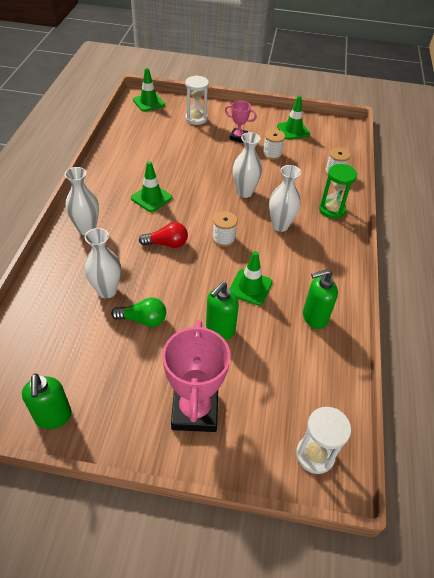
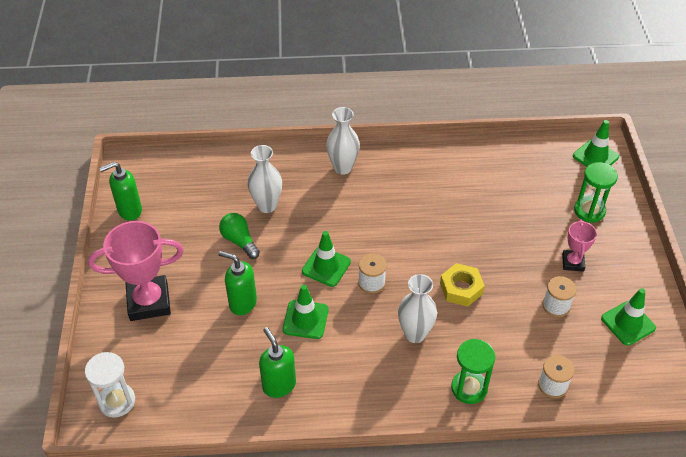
camera: 80 degrees right, 0 degrees up
green light bulb [111,298,166,327] -> green light bulb turned 150 degrees clockwise [219,213,260,259]
green traffic cone [131,161,172,212] -> green traffic cone moved to [302,231,351,287]
red light bulb [139,222,188,248] -> none
white hourglass [185,75,209,125] -> green hourglass [574,162,618,223]
white vase [233,132,262,198] -> yellow nut [440,263,485,306]

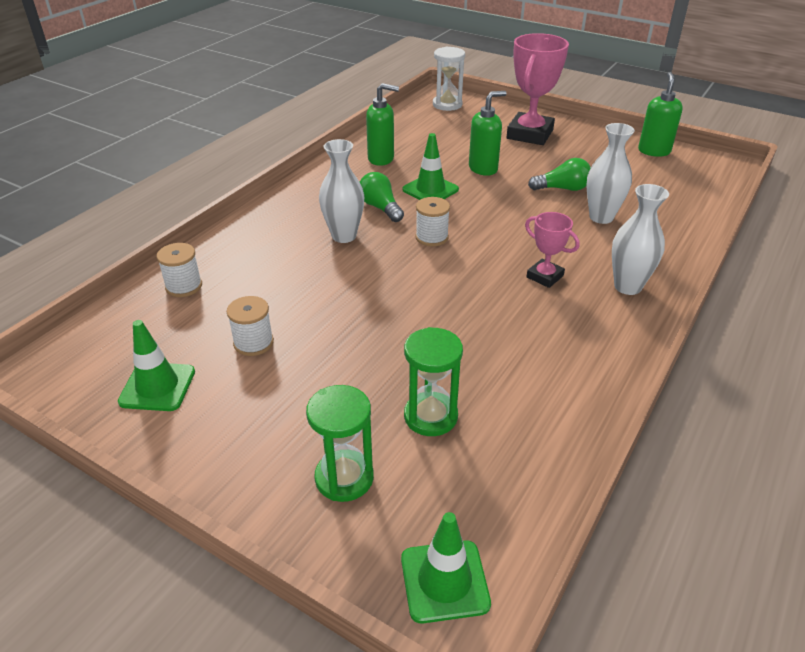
camera: 125 degrees right, 10 degrees down
green traffic cone [302,231,351,287] -> none
yellow nut [440,263,485,306] -> none
green hourglass [451,339,495,404] -> green hourglass moved to [404,327,463,436]
pink trophy [562,219,597,272] -> pink trophy moved to [525,212,580,288]
none -> green light bulb [360,172,404,222]

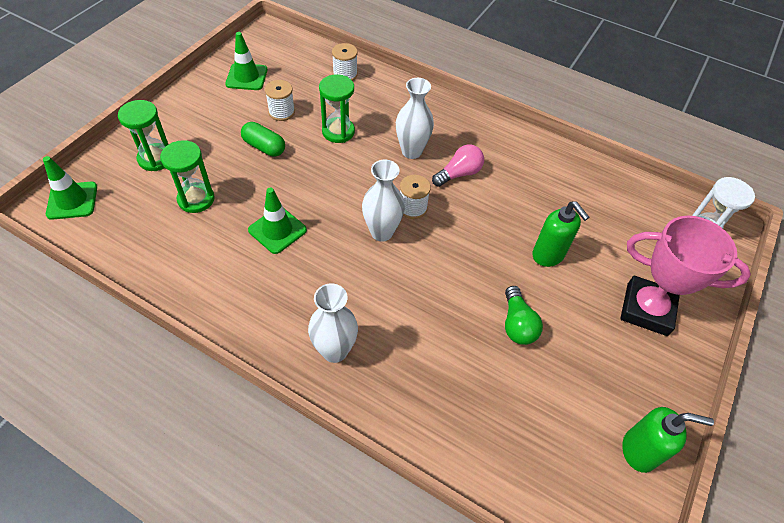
camera: 85 degrees right, 15 degrees up
green light bulb [360,172,404,222] -> pink light bulb [432,144,484,187]
green soap dispenser [366,83,399,166] -> none
green traffic cone [402,133,459,200] -> green traffic cone moved to [248,188,307,254]
pink trophy [525,212,580,288] -> none
white vase [587,123,635,224] -> white vase moved to [362,160,405,242]
none -> green capsule [241,122,285,157]
none -> green hourglass [319,74,355,143]

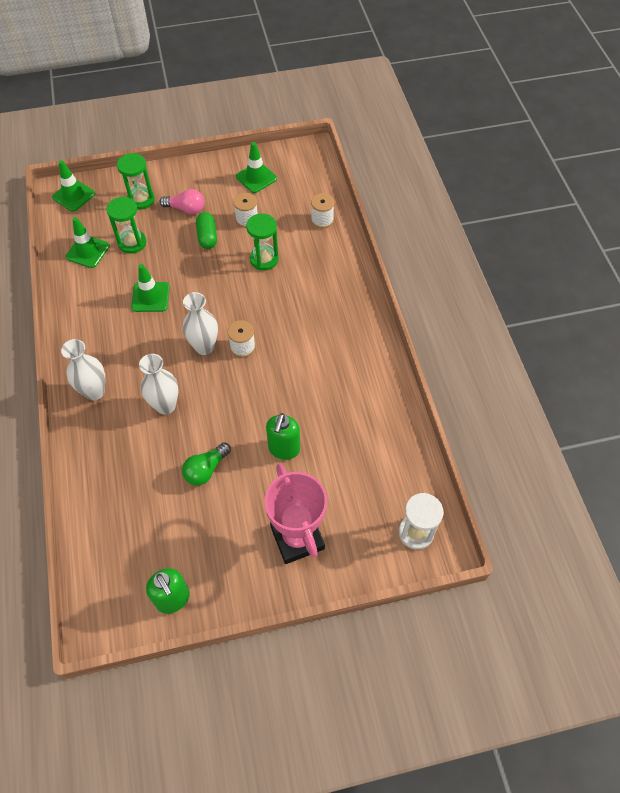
camera: 50 degrees right, 5 degrees up
white vase [396,78,434,159] -> white vase moved to [139,354,179,414]
pink light bulb [432,144,484,187] -> pink light bulb moved to [160,189,204,214]
none -> green traffic cone [66,217,110,268]

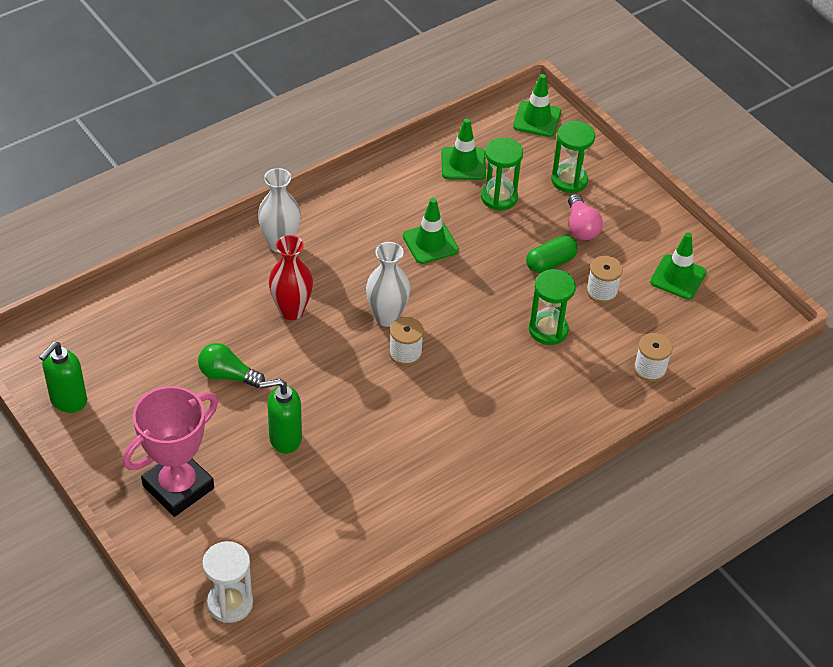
camera: 65 degrees right, 10 degrees down
white vase [139,354,179,414] -> red vase [269,235,313,320]

